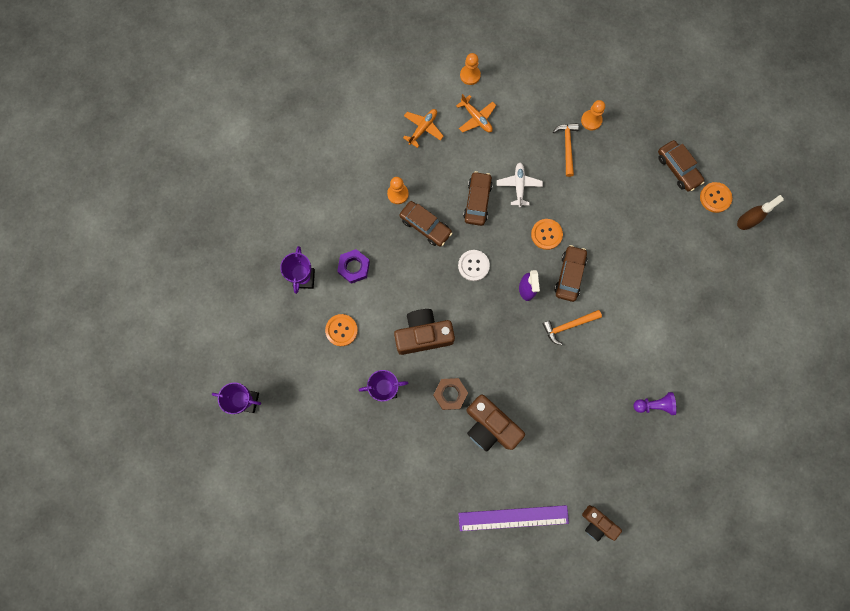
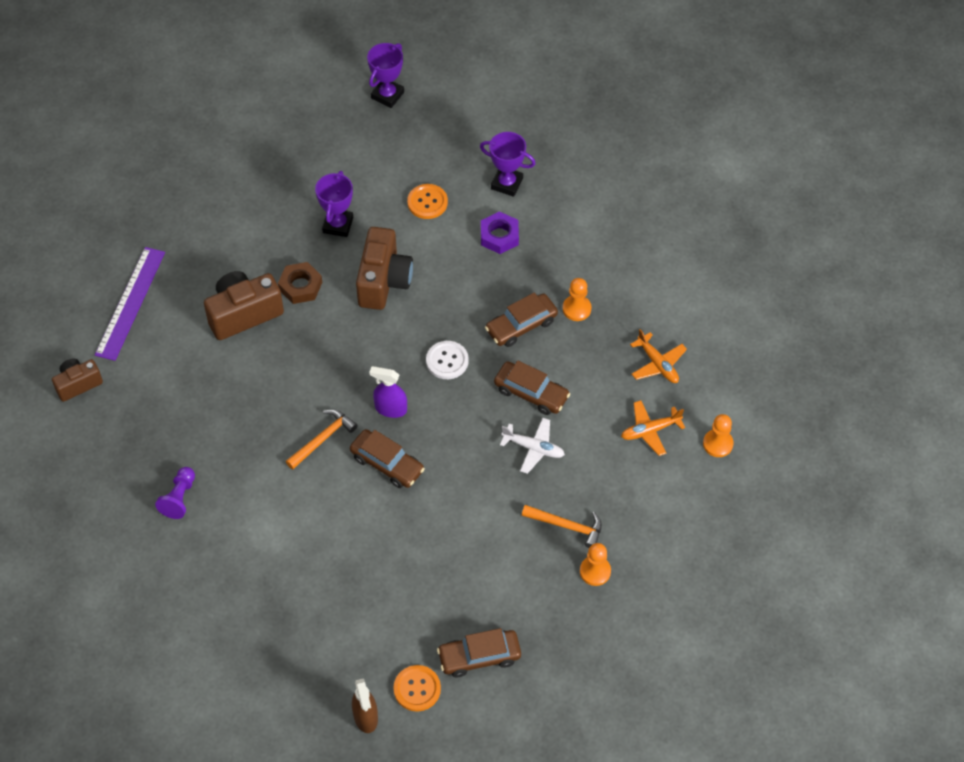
camera: 110 degrees right, 20 degrees down
orange button [531,219,563,250] -> none
orange hammer [542,310,602,345] -> orange hammer turned 45 degrees clockwise [286,409,357,469]

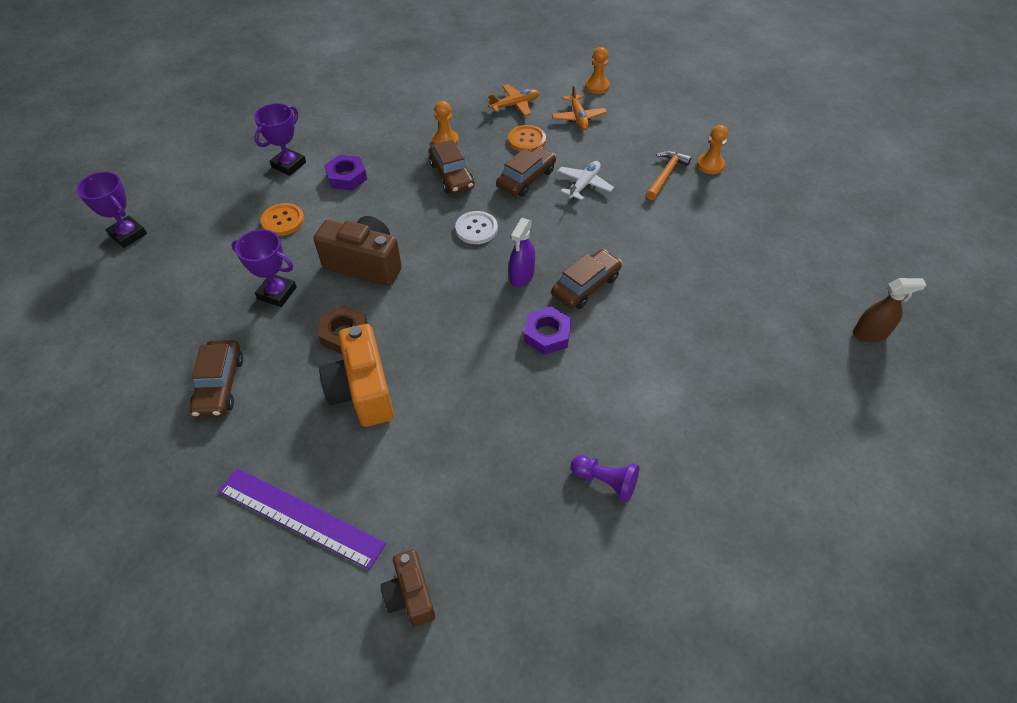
camera: 80 degrees left, 5 degrees down
brown camera [204,271,284,340] -> orange camera [319,324,394,427]
orange hammer [286,409,357,469] -> purple nut [524,306,571,355]
orange button [394,665,441,711] -> orange button moved to [508,125,546,151]
brown car [437,628,521,677] -> brown car moved to [190,340,243,417]

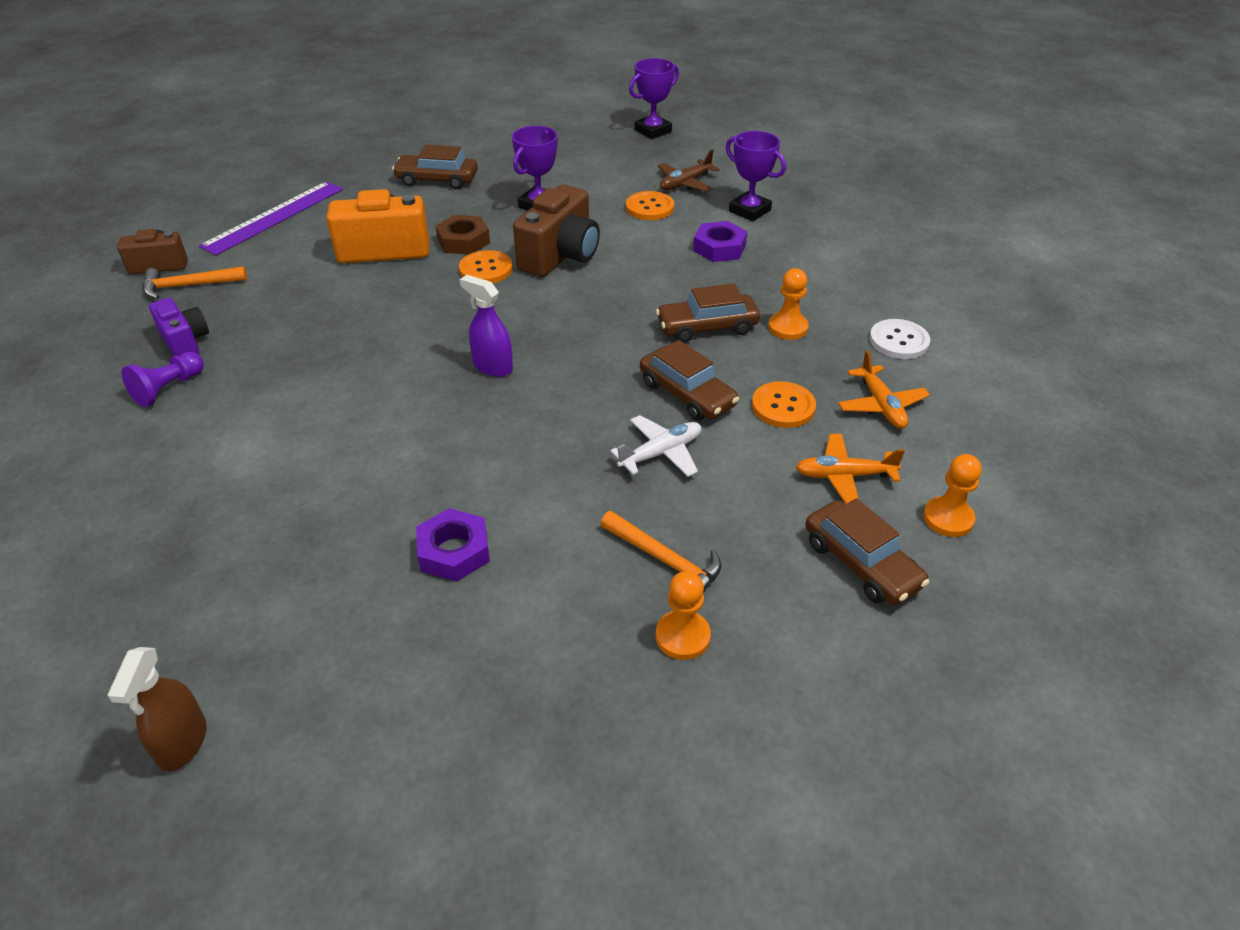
camera: 100 degrees right, 10 degrees down
white button [455,211,498,244] -> white button moved to [870,319,930,359]
purple nut [524,306,571,355] -> purple nut moved to [416,508,490,582]
brown car [551,250,622,309] -> brown car moved to [805,498,929,605]
white plane [557,161,614,200] -> white plane turned 75 degrees counterclockwise [610,415,701,477]
none -> orange hammer [143,266,247,299]
none -> purple camera [149,298,209,357]
none -> orange button [459,250,513,283]
none -> brown plane [658,149,720,192]

